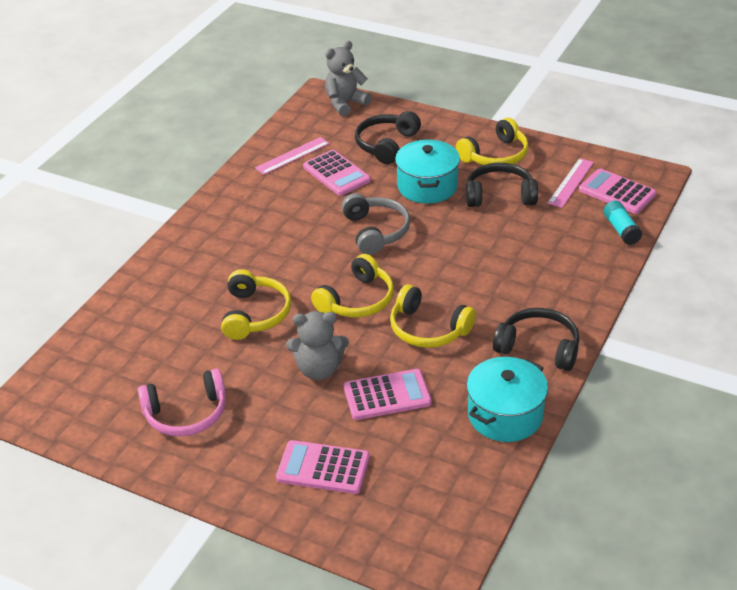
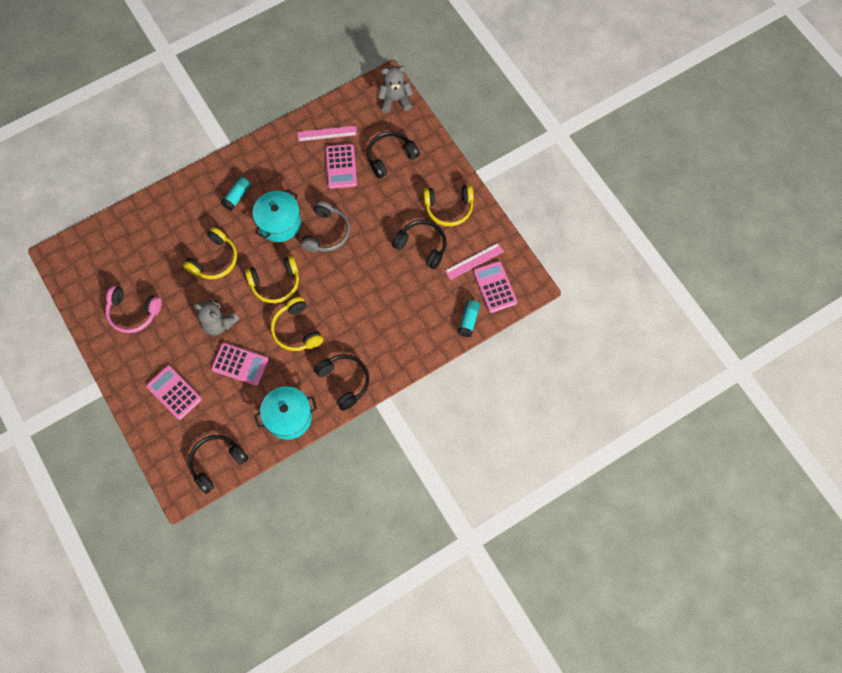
camera: 30 degrees right, 30 degrees up
turquoise pot [395,140,460,204] -> turquoise pot moved to [252,189,301,242]
none -> black headphones [189,435,248,494]
none -> turquoise glue stick [221,177,251,211]

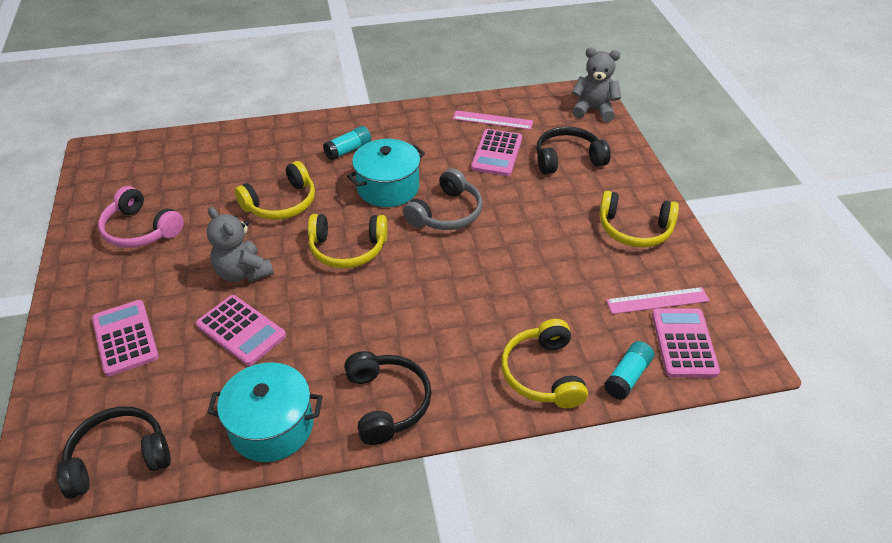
camera: 20 degrees right, 25 degrees down
yellow headphones [271,297,323,351] -> yellow headphones moved to [501,319,588,408]
black headphones [392,220,447,269] -> none

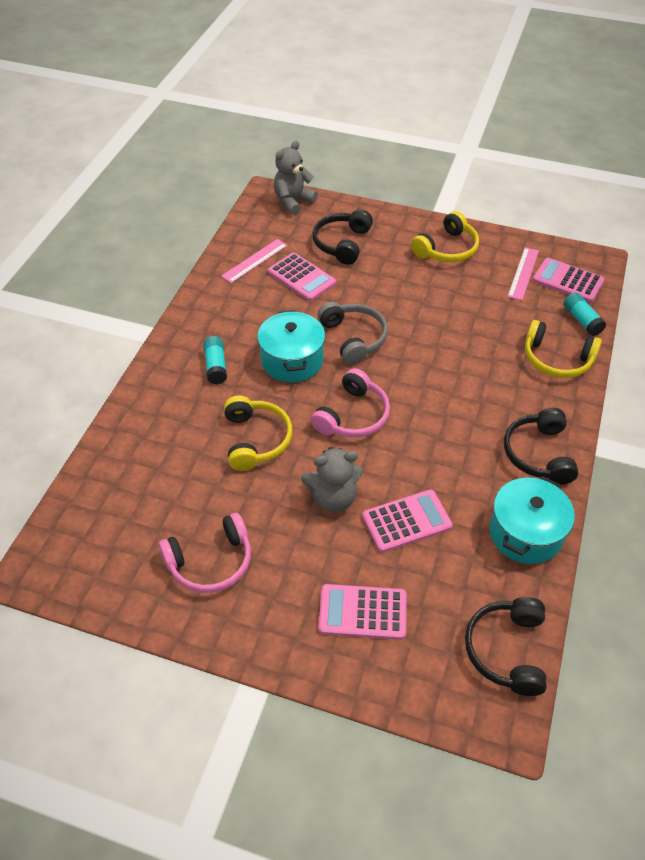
camera: 60 degrees left, 5 degrees up
yellow headphones [308,214,387,268] -> pink headphones [311,368,390,438]
black headphones [344,351,432,445] -> black headphones turned 105 degrees counterclockwise [504,408,578,485]

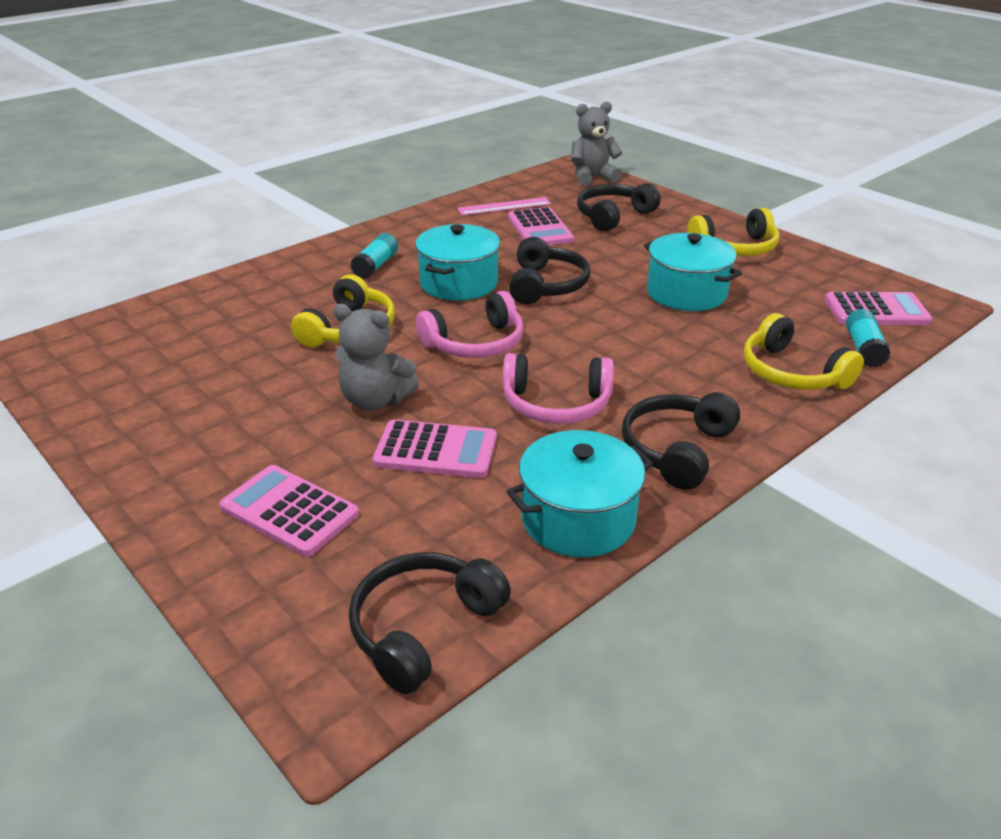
camera: 30 degrees right, 15 degrees down
pink headphones [159,513,251,593] -> pink headphones moved to [502,353,614,424]
grey headphones [318,302,388,365] -> black headphones [509,237,590,304]
pink ruler [507,247,539,300] -> none
pink calculator [532,258,605,302] -> pink calculator turned 120 degrees clockwise [825,292,932,325]
none -> turquoise pot [644,233,742,311]

